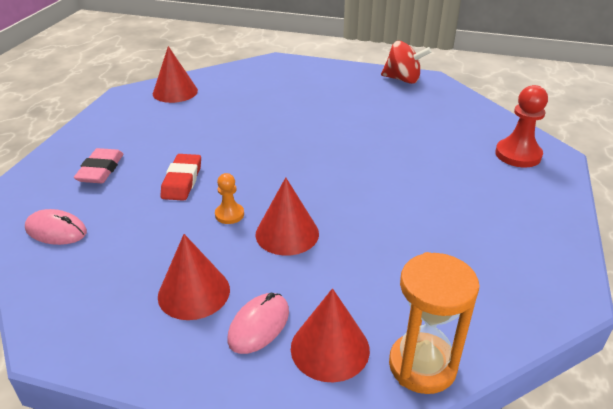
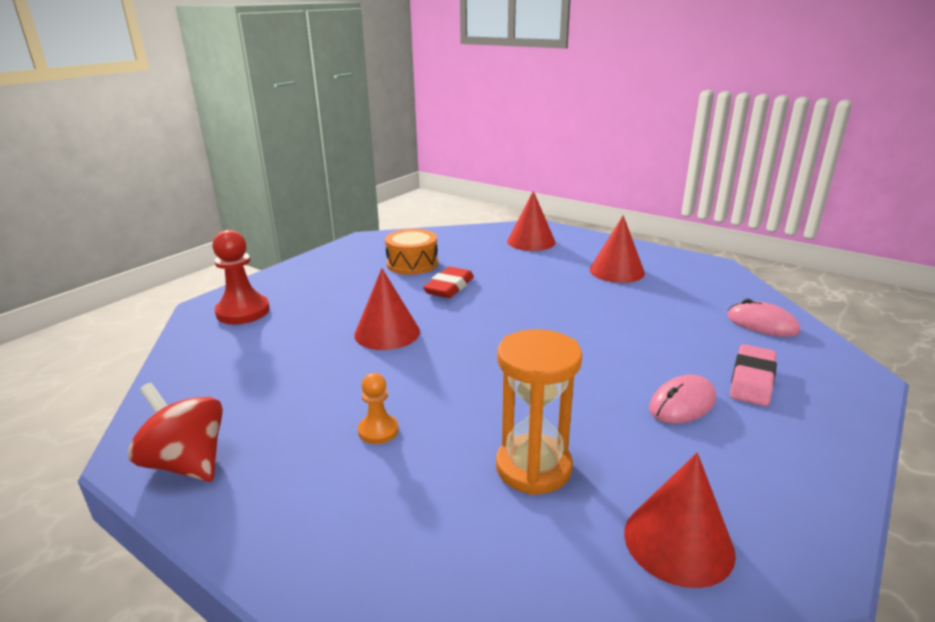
camera: 160 degrees left, 10 degrees down
red eraser [160,154,201,201] -> red eraser moved to [423,267,474,298]
orange pawn [215,173,244,224] -> orange pawn moved to [358,373,398,444]
pink mouse [227,293,289,354] -> pink mouse moved to [649,375,716,424]
red cone [255,177,319,256] -> red cone moved to [354,268,420,350]
orange hourglass [389,252,480,394] -> orange hourglass moved to [496,329,582,495]
none -> orange drum [385,229,438,275]

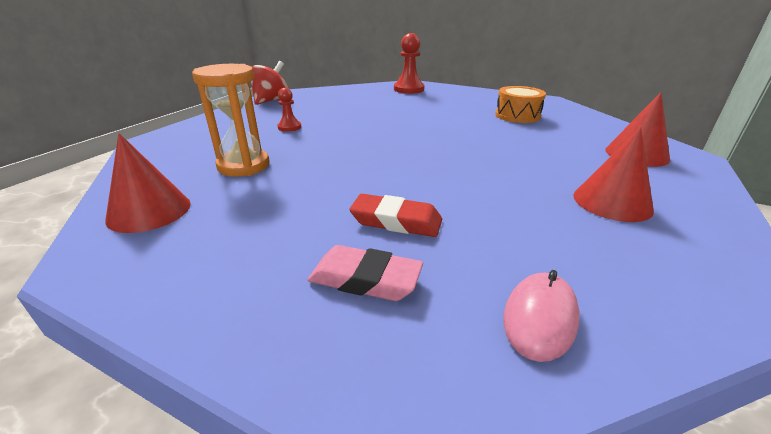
camera: 80 degrees right, 5 degrees up
red cone [354,268,420,350] -> none
orange pawn [358,373,398,444] -> red pawn [277,88,301,132]
red eraser [423,267,474,298] -> red eraser moved to [349,194,442,237]
pink mouse [649,375,716,424] -> none

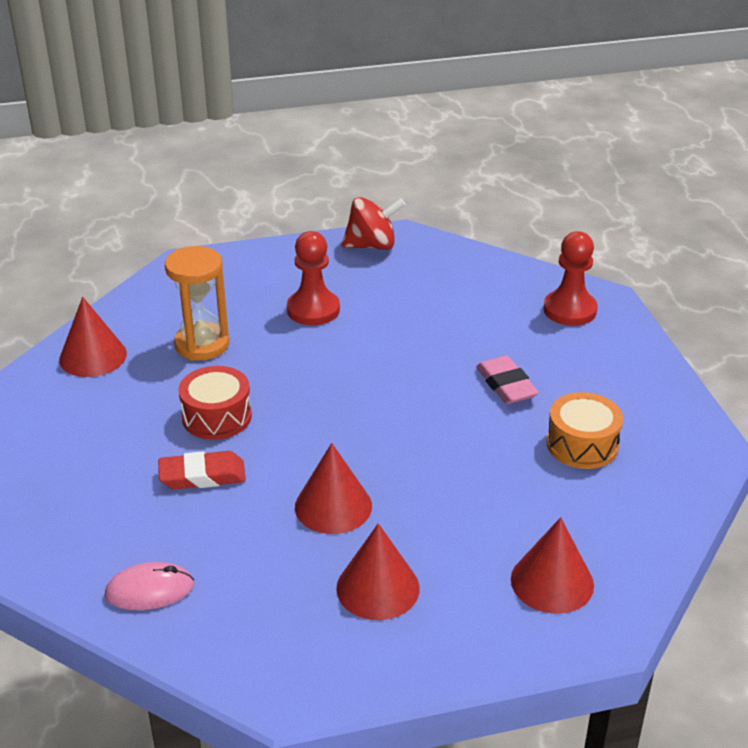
camera: 50 degrees right, 5 degrees up
red pawn [277,88,301,132] -> red pawn [287,231,340,325], size x1.76
pink eraser [308,245,423,301] -> pink eraser moved to [476,356,539,404]
red eraser [349,194,442,237] -> red eraser turned 75 degrees counterclockwise [158,451,246,490]
none -> red drum [178,366,252,440]
none -> red cone [295,443,372,534]

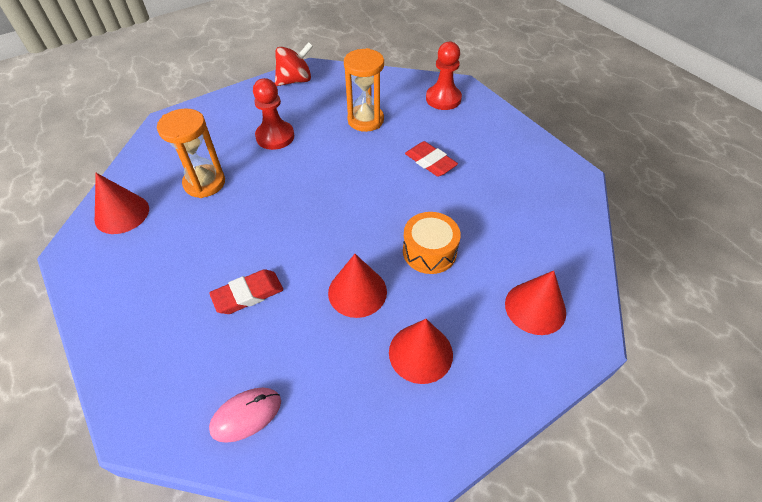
camera: 20 degrees left, 15 degrees up
red drum [178,366,252,440] -> none
pink eraser [476,356,539,404] -> red eraser [405,141,458,177]
orange drum [547,392,623,469] -> orange drum moved to [403,212,461,274]
none -> orange hourglass [344,48,384,132]

